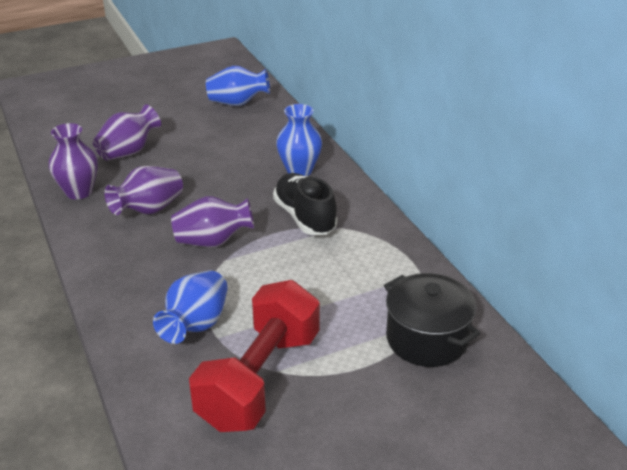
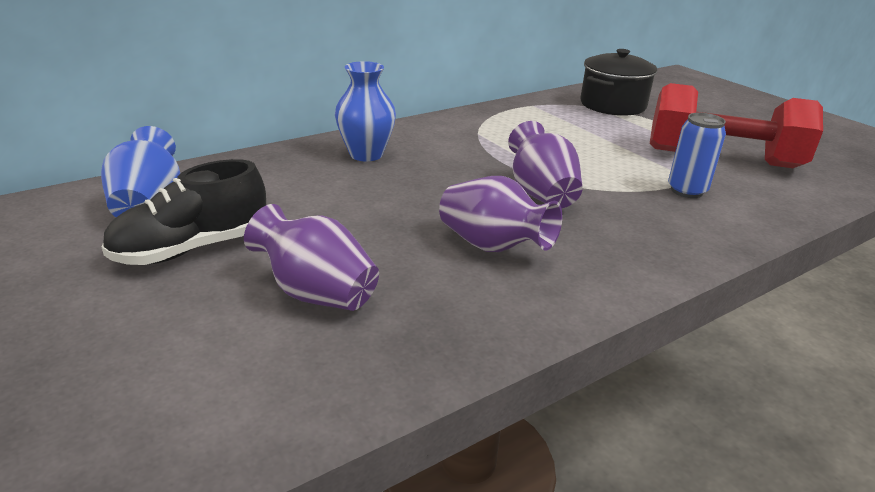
camera: 100 degrees left, 5 degrees down
purple vase [49,123,98,200] -> none
blue vase [153,270,228,344] -> blue can [668,113,726,198]
black shoe [273,173,337,235] -> black shoe moved to [101,159,266,265]

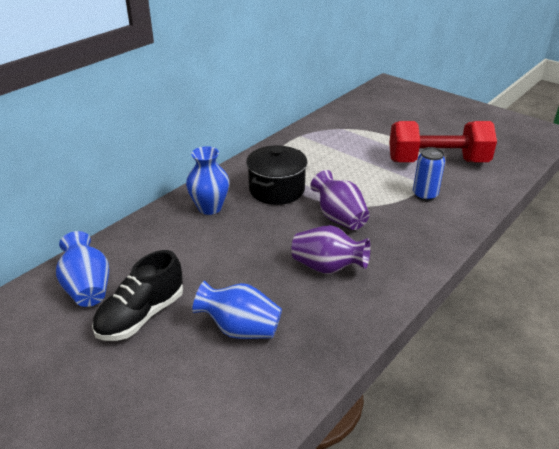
camera: 15 degrees left, 5 degrees up
purple vase [244,204,379,311] -> blue vase [192,281,282,339]
black pot [580,49,657,116] -> black pot moved to [246,146,307,205]

